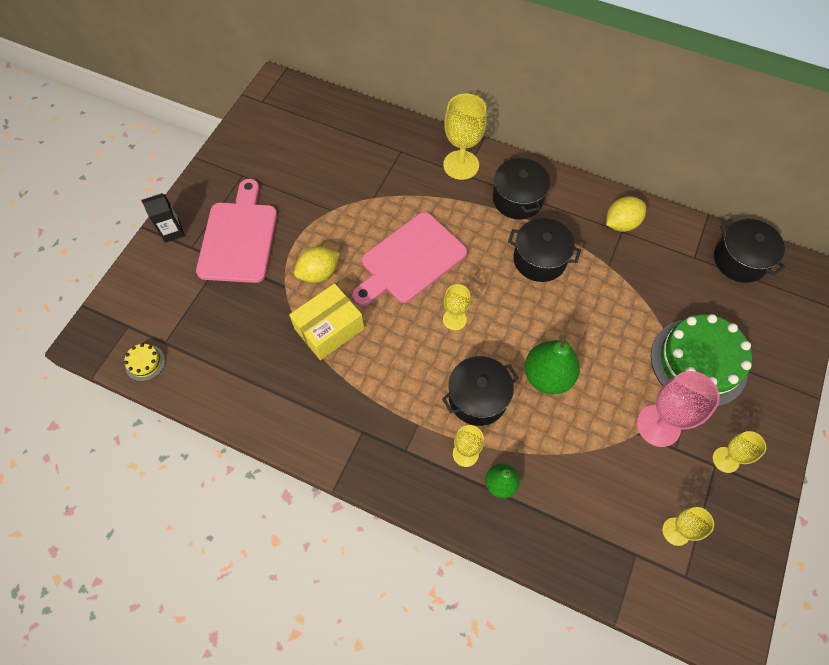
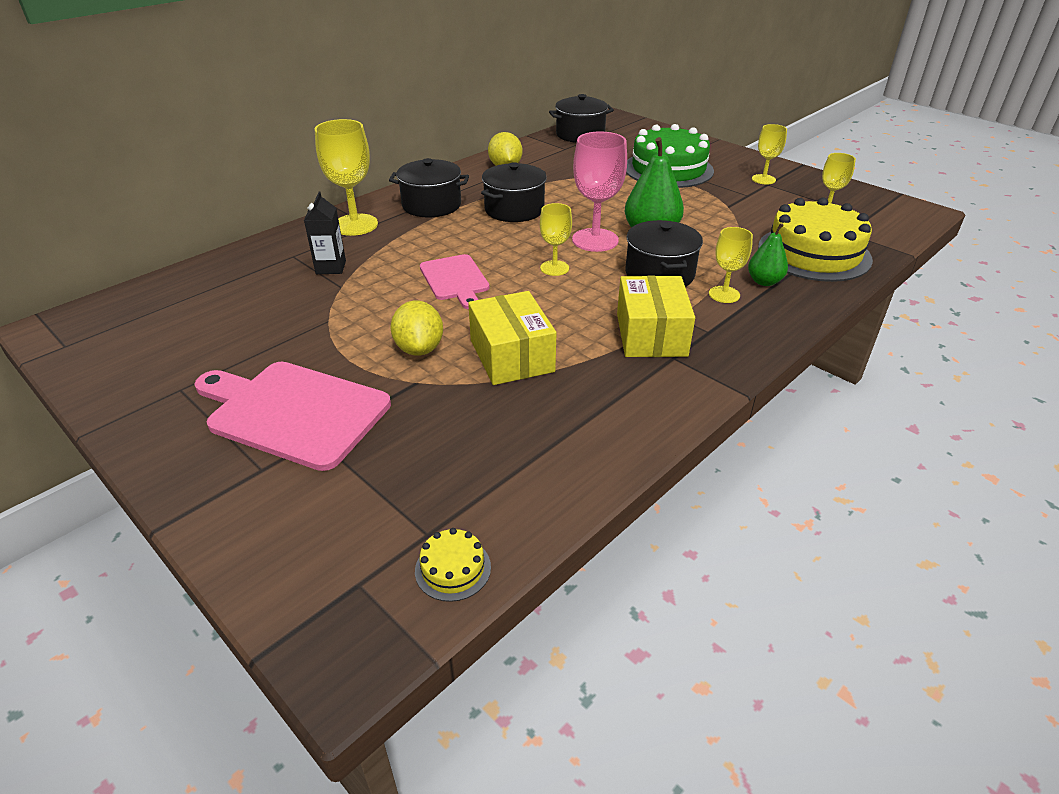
camera: 70 degrees left, 25 degrees down
black carton [141,193,185,243] -> black carton moved to [304,192,346,274]
pink cutting board [352,212,467,306] -> pink cutting board [420,254,490,309], size x0.61
pink goblet [637,371,720,447] -> pink goblet moved to [572,131,627,252]
none -> yellow box [617,276,695,357]
none -> yellow cake [758,198,873,282]

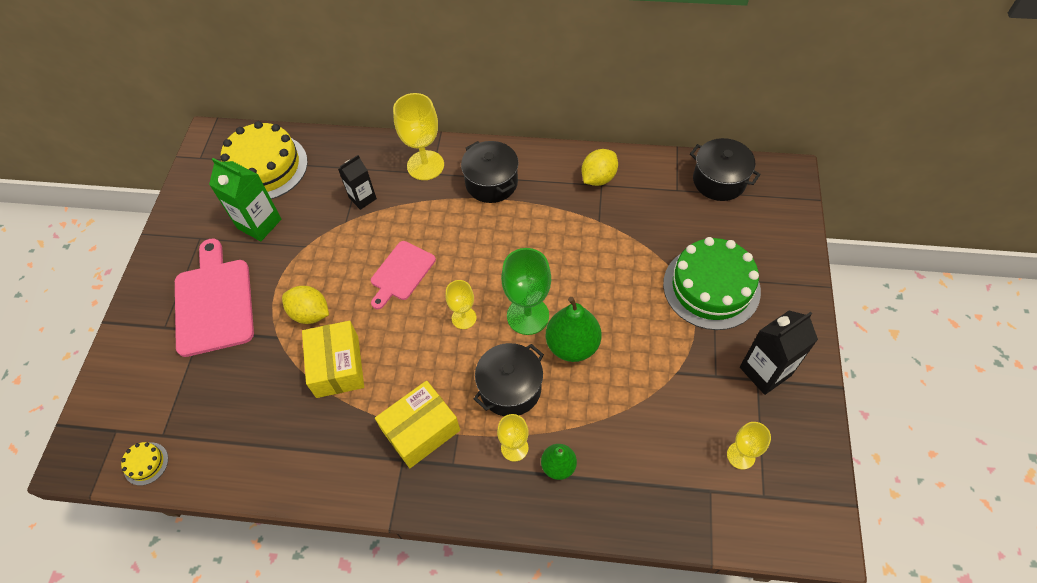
camera: 55 degrees right, 20 degrees up
yellow lemon [390,300,443,356] -> yellow lemon turned 75 degrees clockwise [282,286,329,324]
yellow box [468,291,557,385] -> yellow box turned 45 degrees counterclockwise [302,321,364,398]
black pot [481,162,547,222] -> none
pink goblet [572,131,627,252] -> green goblet [501,248,551,335]
yellow goblet [752,124,787,185] -> black carton [740,311,818,395]
yellow cake [758,198,873,282] -> yellow cake moved to [221,121,308,199]
none -> green carton [209,158,281,241]

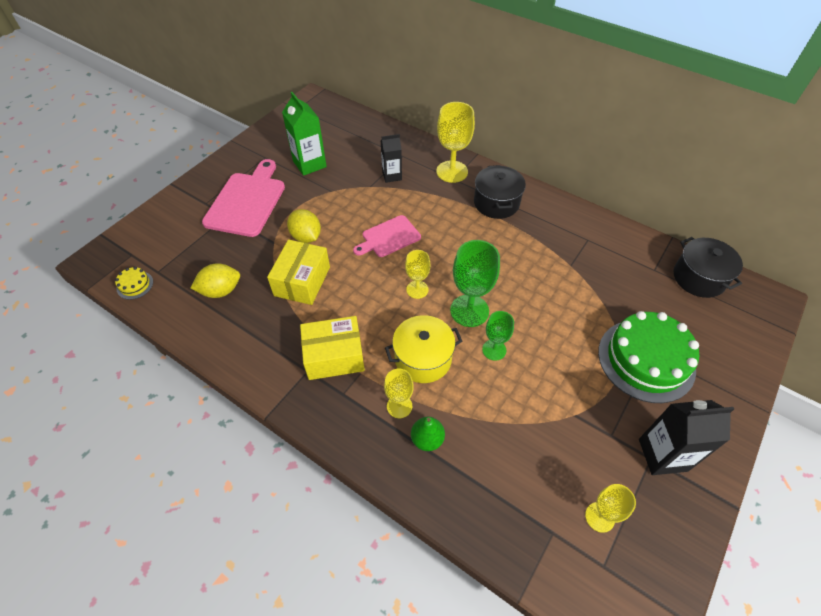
camera: 25 degrees right, 5 degrees down
yellow cake [221,121,308,199] -> none
black pot [474,343,544,416] -> yellow pot [385,315,462,383]
green pear [546,297,601,362] -> green goblet [482,311,514,361]
yellow lemon [581,149,618,186] -> yellow lemon moved to [191,263,240,298]

